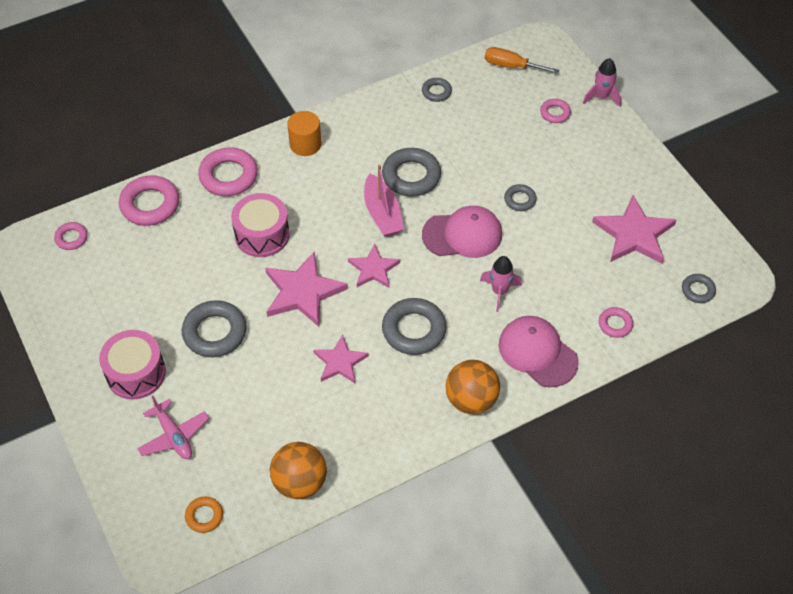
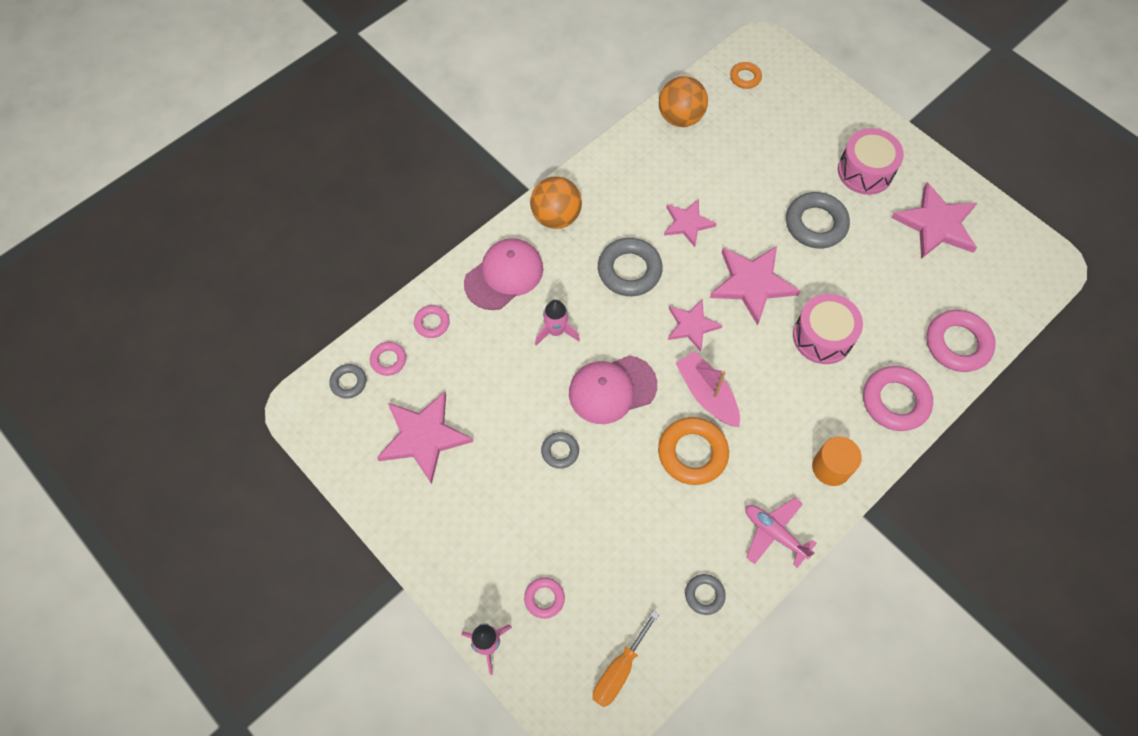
camera: 165 degrees right, 10 degrees up
pink ring [54,222,88,250] -> pink ring moved to [370,342,406,376]
pink plane [137,396,209,459] -> pink plane moved to [745,498,817,568]
grey ring [382,148,441,197] -> orange ring [658,417,729,485]
orange screwdriver [485,47,559,74] -> orange screwdriver turned 120 degrees clockwise [593,611,659,707]
pink cap [498,316,579,387] -> pink cap turned 75 degrees counterclockwise [464,238,543,310]
none -> pink star [891,182,977,259]

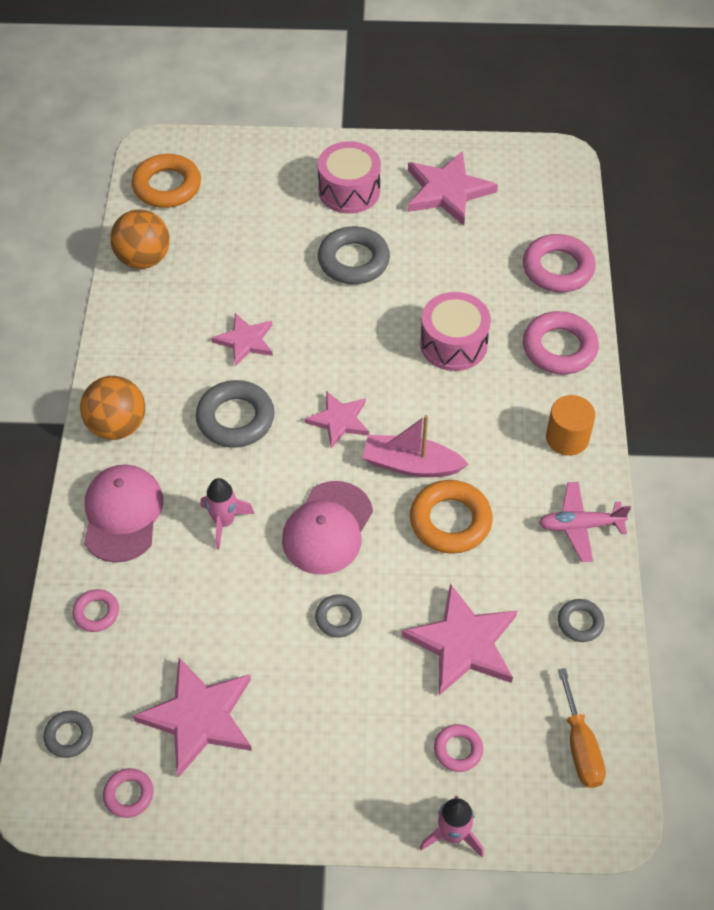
camera: 45 degrees left, 10 degrees down
pink ring [370,342,406,376] -> pink ring moved to [103,768,154,818]
pink star [710,246,800,326] -> pink star moved to [402,584,517,696]
orange ring [730,62,762,89] -> orange ring [132,154,201,208], size x1.85

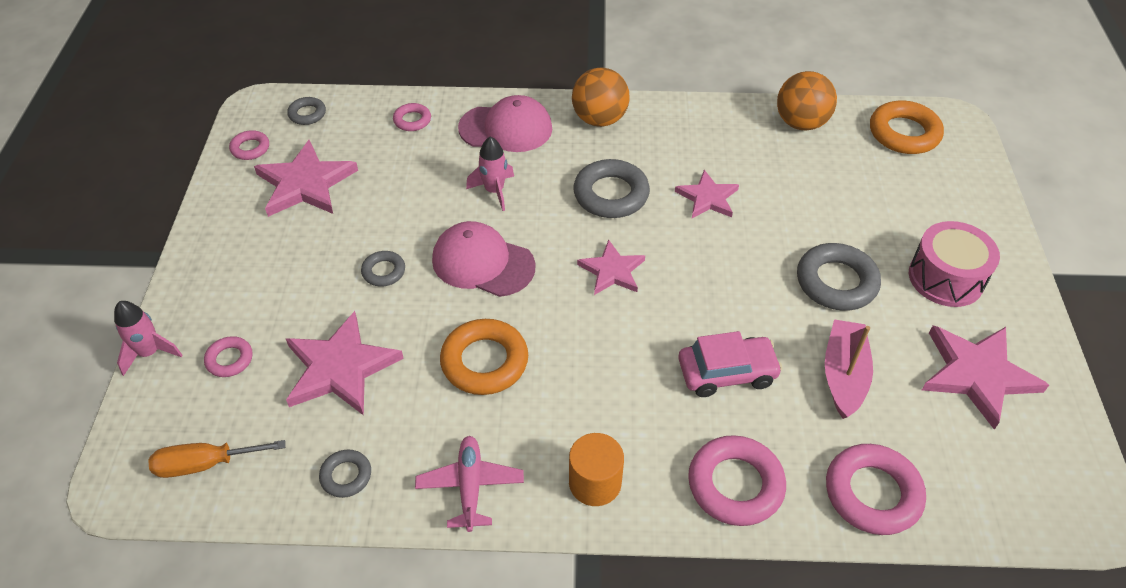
camera: 90 degrees right, 5 degrees down
pink boat [362,415,468,477] -> pink boat moved to [825,319,873,419]
pink drum [420,292,491,371] -> pink car [678,331,782,397]

